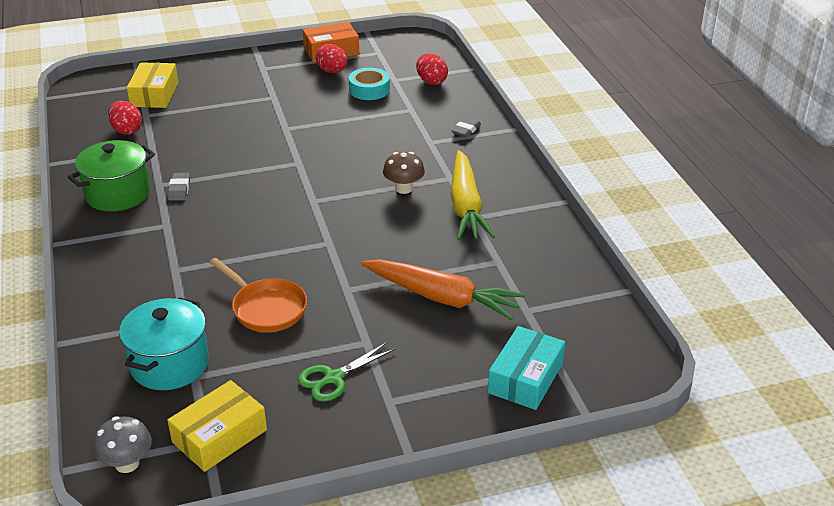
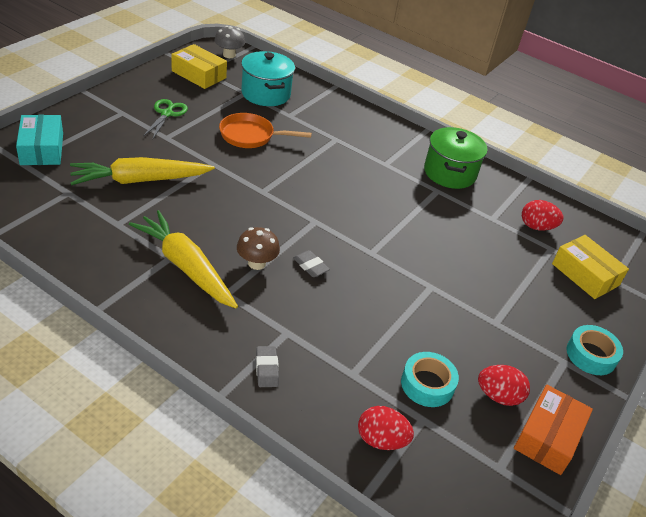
camera: 135 degrees right, 5 degrees up
yellow box [167,380,267,472] -> yellow box turned 60 degrees counterclockwise [171,44,227,89]
grey eraser [168,173,190,201] -> grey eraser moved to [293,250,330,277]
orange carrot [361,260,525,320] -> yellow carrot [70,157,215,185]
none -> turquoise tape [566,325,623,375]

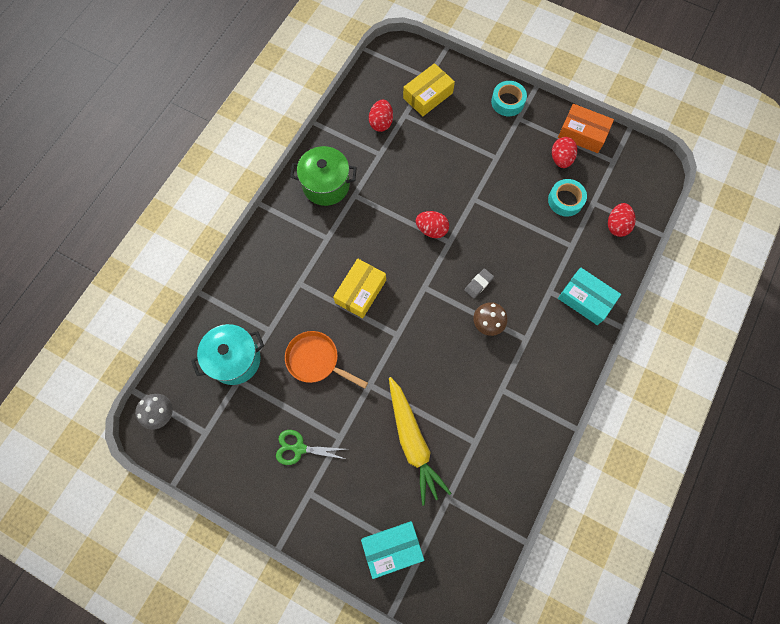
camera: 90 degrees left, 30 degrees up
yellow carrot [129,210,238,309] -> none
yellow box [171,44,227,89] -> yellow box moved to [333,259,386,318]
orange pan [219,113,312,148] -> orange pan turned 120 degrees clockwise [285,331,368,389]
grey eraser [256,346,279,387] -> turquoise box [558,268,621,325]
none -> red egg [416,211,449,238]

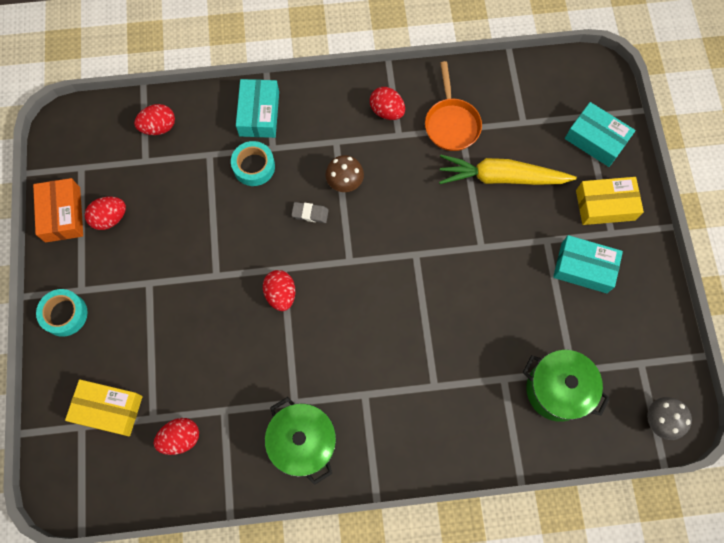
camera: 125 degrees left, 0 degrees up
turquoise pot [191,324,264,385] -> green pot [522,350,610,422]
green scissors [276,430,346,465] -> turquoise box [553,235,623,293]
orange pan [285,331,368,389] -> orange pan moved to [425,61,482,151]
yellow box [333,259,386,318] -> yellow box moved to [576,177,644,225]
yellow carrot [389,377,451,506] -> yellow carrot turned 120 degrees counterclockwise [439,155,577,185]
turquoise tape [548,179,587,217] -> turquoise tape moved to [231,141,275,186]
none -> red egg [370,87,405,120]

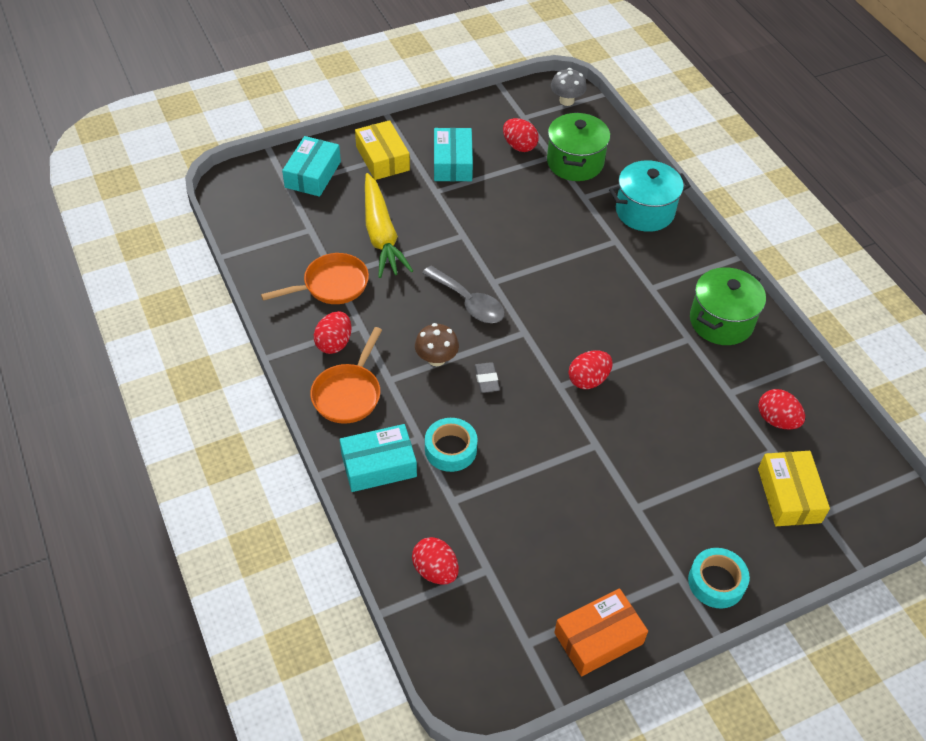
camera: 110 degrees left, 20 degrees down
red egg [85,196,126,230] -> red egg moved to [503,118,539,152]
none -> orange pan [310,327,382,424]
none -> grey spoon [422,266,505,323]
none -> turquoise pot [609,160,691,232]

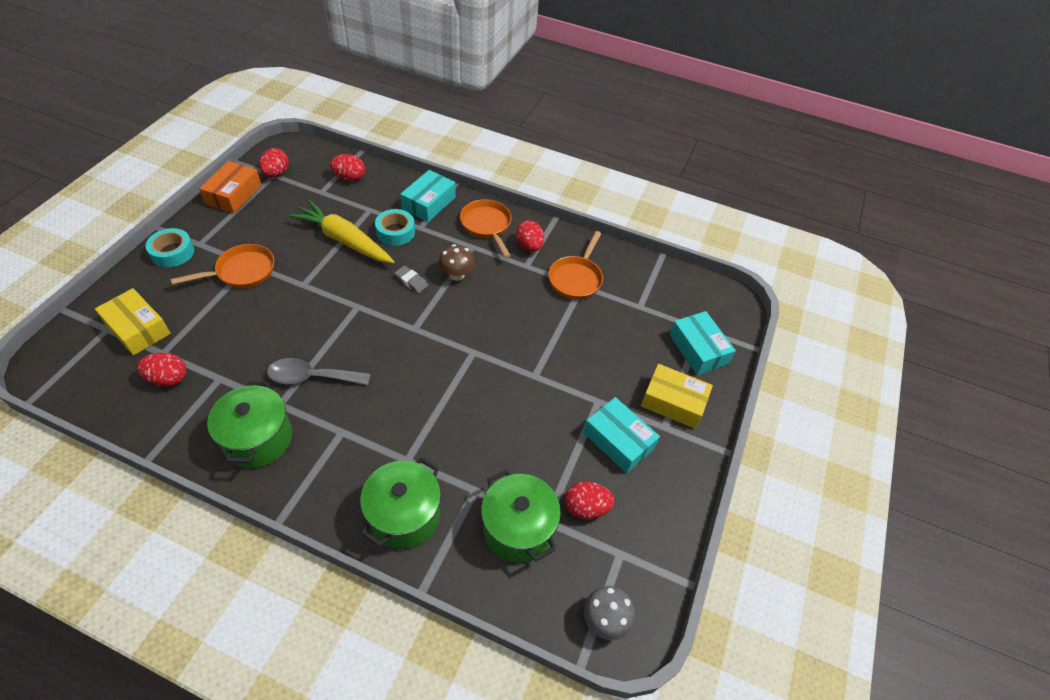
camera: 135 degrees right, 0 degrees up
yellow carrot [365,173,413,278] -> yellow carrot moved to [289,200,395,263]
grey spoon [422,266,505,323] -> grey spoon moved to [267,358,370,385]
red egg [569,350,613,389] -> red egg moved to [259,148,289,177]
turquoise pot [609,160,691,232] -> green pot [360,457,441,549]
none -> orange pan [171,244,274,288]

